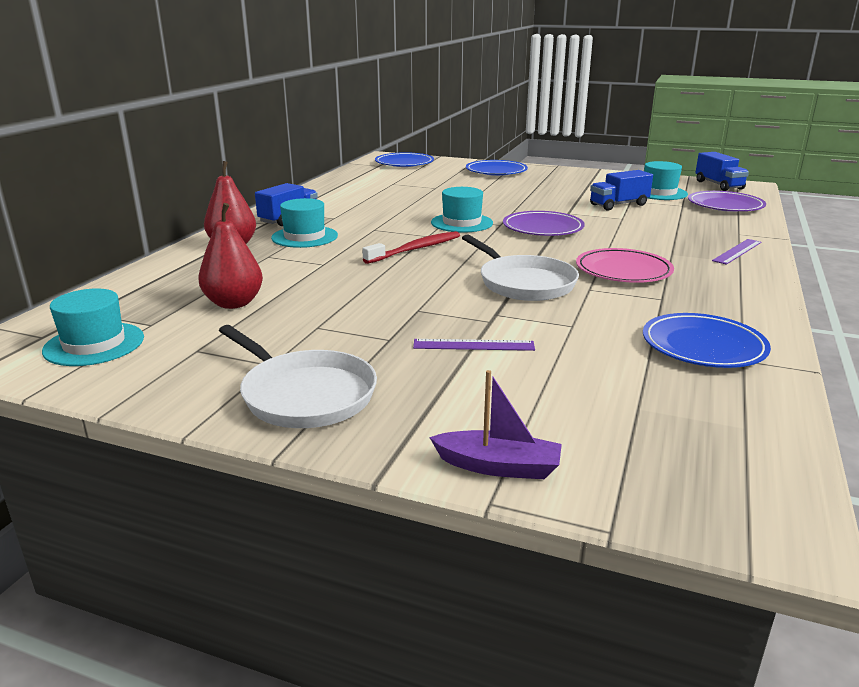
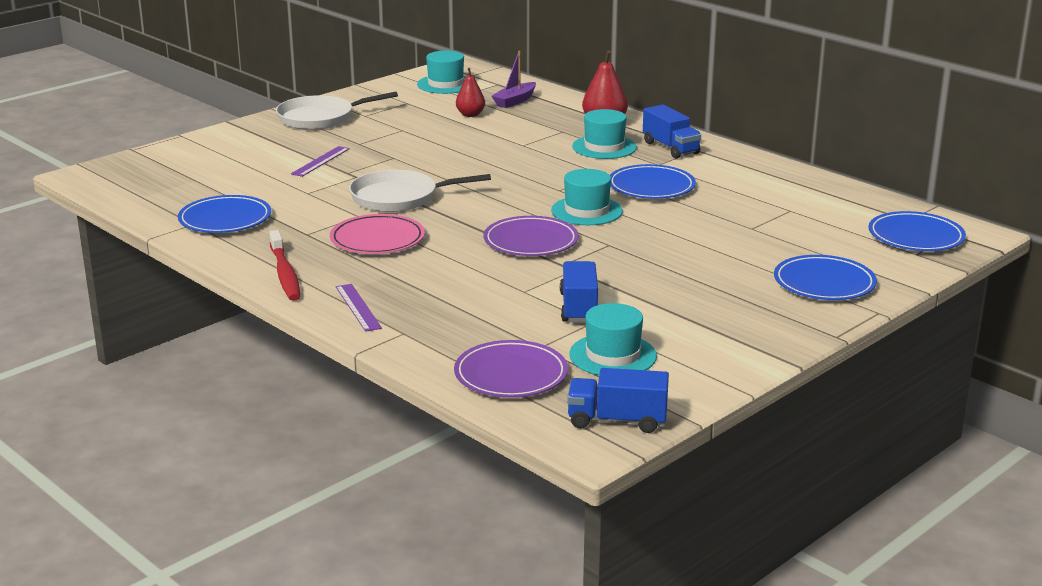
camera: 115 degrees right, 0 degrees up
red pear [198,203,263,309] -> red pear [456,68,485,117], size x0.66
red toothbrush [362,231,460,264] -> red toothbrush moved to [269,230,300,301]
purple boat [429,370,562,479] -> purple boat moved to [491,51,536,108]
none -> blue plate [610,164,696,199]

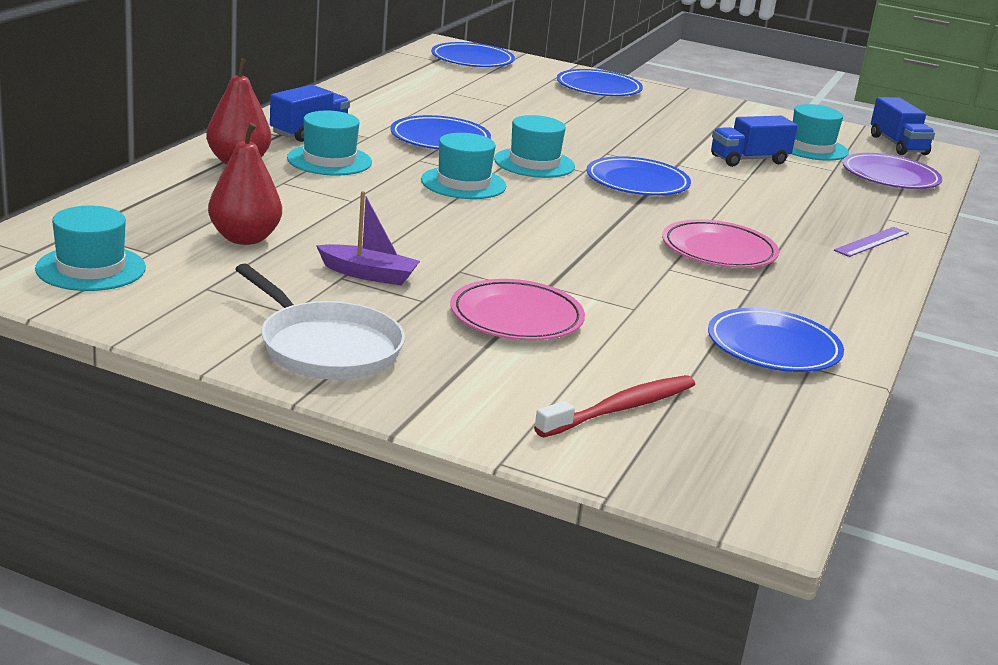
camera: 115 degrees left, 0 degrees up
red toothbrush [269,230,300,301] -> red toothbrush moved to [534,375,695,437]
purple ruler [291,146,350,177] -> pink plate [450,279,585,340]
white pan [349,170,491,212] -> none
red pear [456,68,485,117] -> red pear [208,123,282,245], size x1.51
purple plate [484,216,579,256] -> blue plate [587,156,691,196]
purple boat [491,51,536,108] -> purple boat moved to [316,191,420,285]
none -> turquoise hat [421,133,506,199]

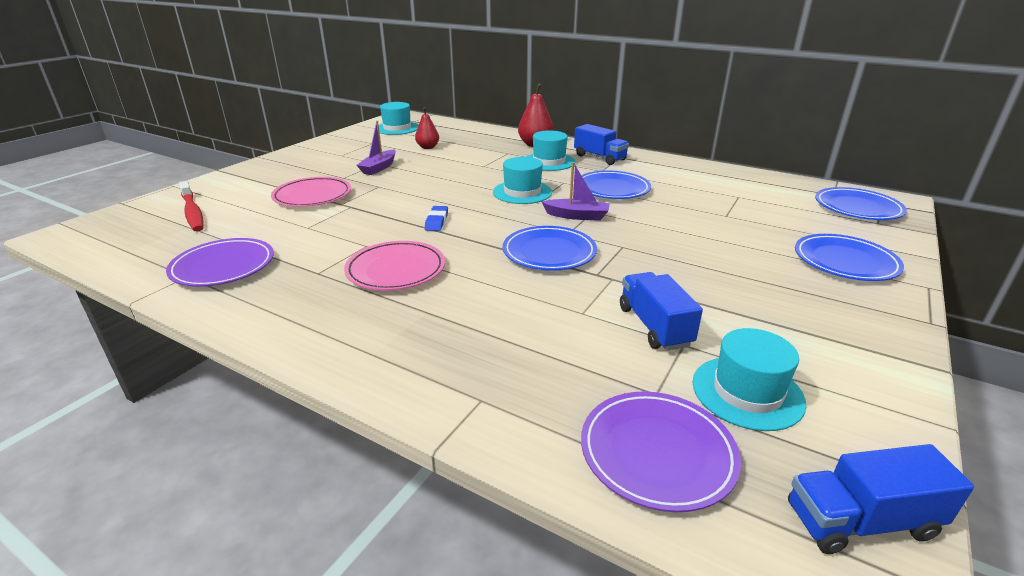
camera: 100 degrees right, 5 degrees up
red pear [208,123,282,245] -> red pear [415,107,439,149], size x0.66
white pan [235,264,405,380] -> none
turquoise hat [494,115,575,178] -> purple boat [542,162,610,221]
blue plate [708,308,844,372] -> purple plate [166,238,274,287]
purple ruler [834,227,909,257] -> none
none -> blue eraser [425,206,448,231]

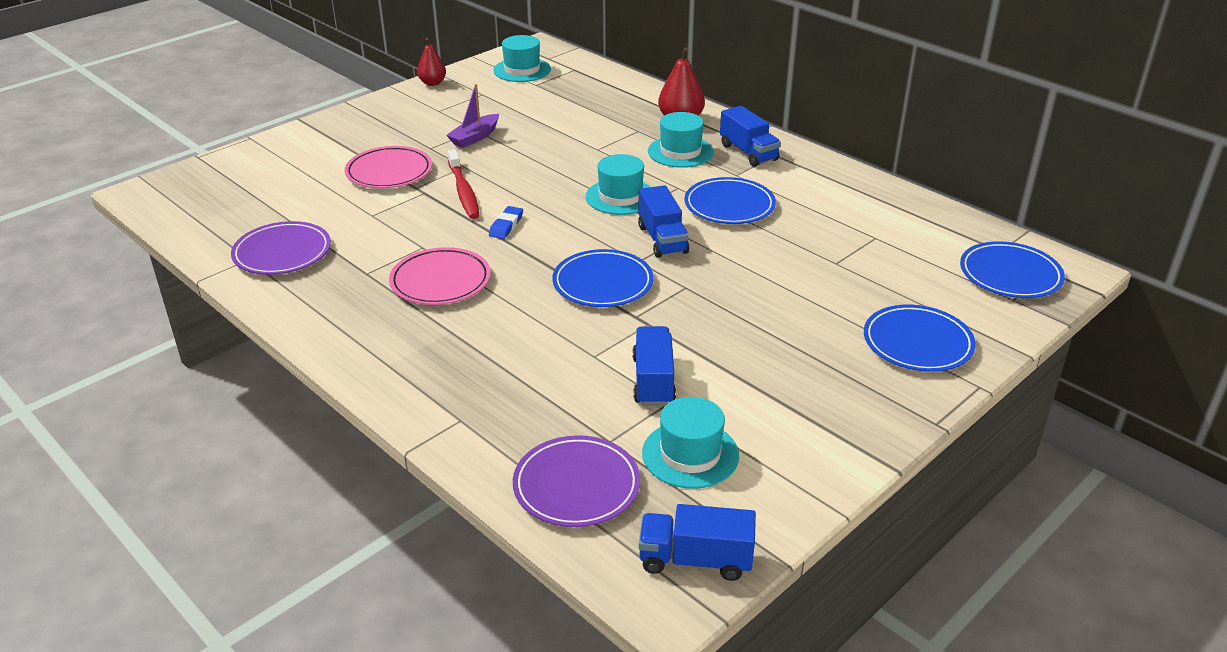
camera: 15 degrees right, 5 degrees up
red toothbrush [179,181,204,231] -> red toothbrush moved to [448,149,480,219]
red pear [415,107,439,149] -> red pear moved to [417,38,446,86]
purple boat [542,162,610,221] -> blue truck [638,185,689,258]

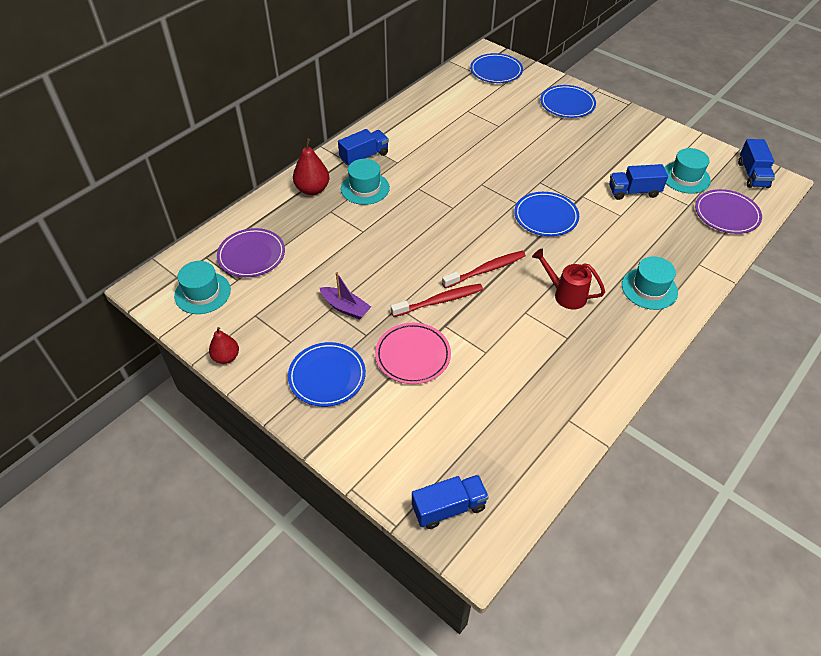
camera: 95 degrees left, 15 degrees up
purple plate [231,221,331,275] -> purple plate moved to [217,228,285,277]
pink plate [389,247,491,305] -> red watering can [532,249,605,310]
blue eraser [489,206,523,239] -> red toothbrush [442,251,526,288]
turquoise hat [586,154,651,215] -> turquoise hat moved to [622,256,678,310]
blue truck [638,185,689,258] -> blue truck moved to [412,475,489,529]
blue plate [684,177,776,224] -> blue plate moved to [288,342,366,407]

